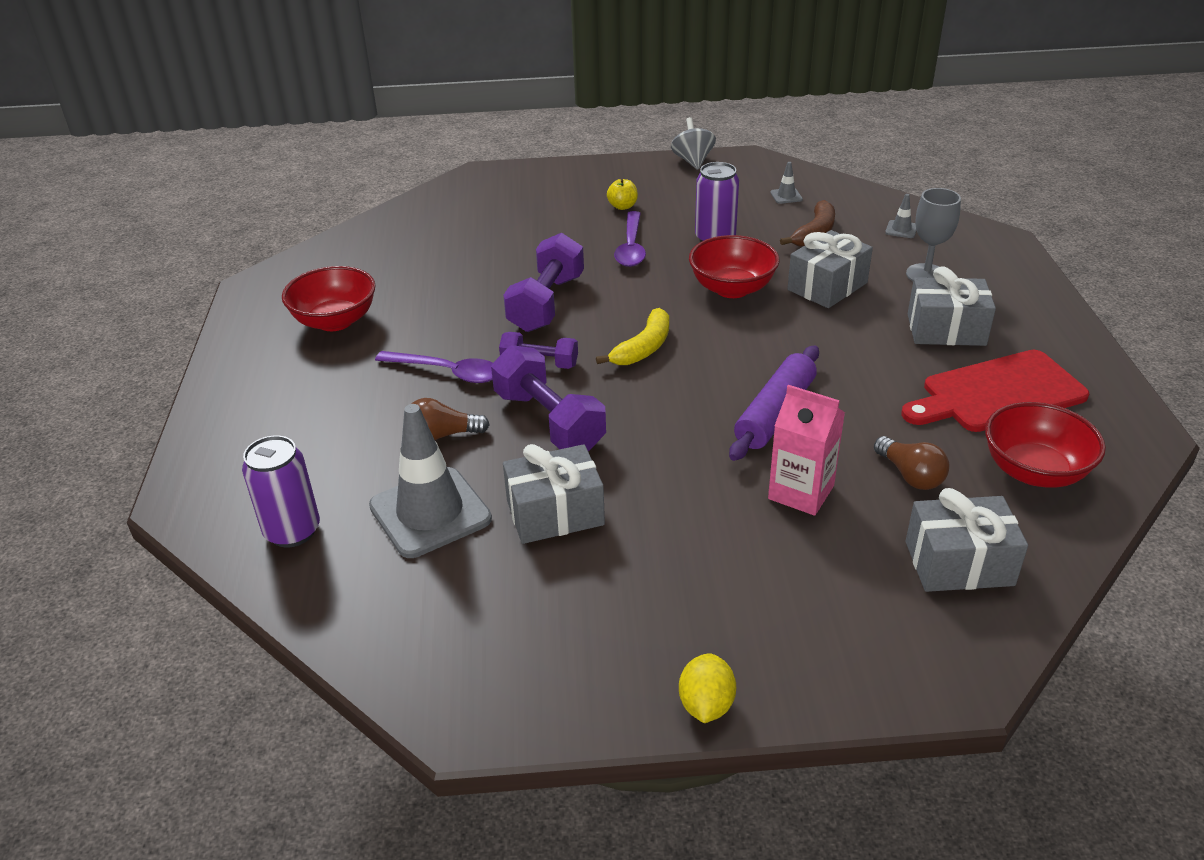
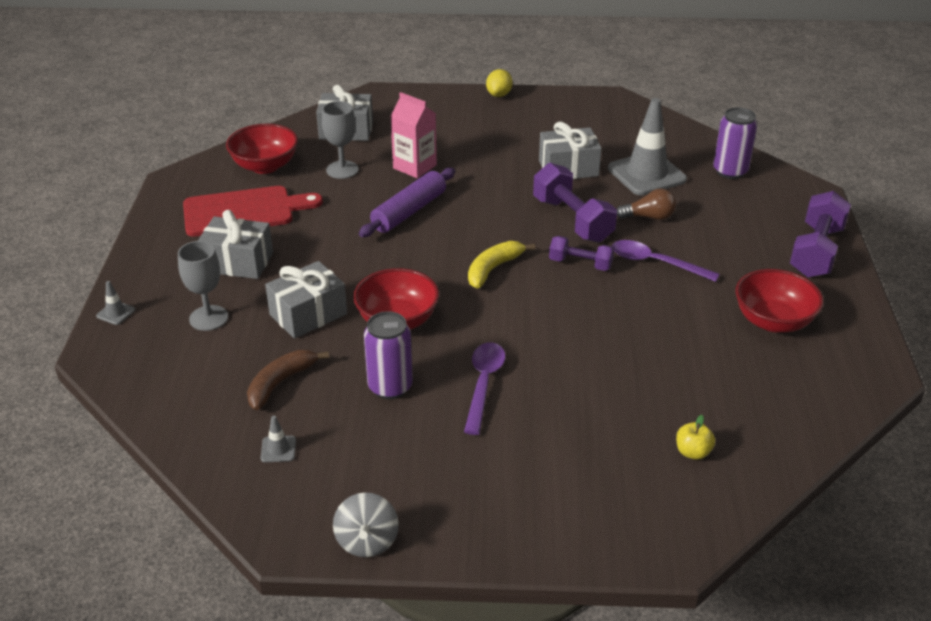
camera: 175 degrees left, 0 degrees up
purple dumbbell [503,233,584,332] -> purple dumbbell moved to [790,191,851,277]
yellow apple [607,179,638,210] -> yellow apple moved to [676,415,715,460]
brown light bulb [874,436,950,490] -> grey goblet [322,101,359,179]
grey traffic cone [885,194,916,238] -> grey traffic cone moved to [96,281,135,325]

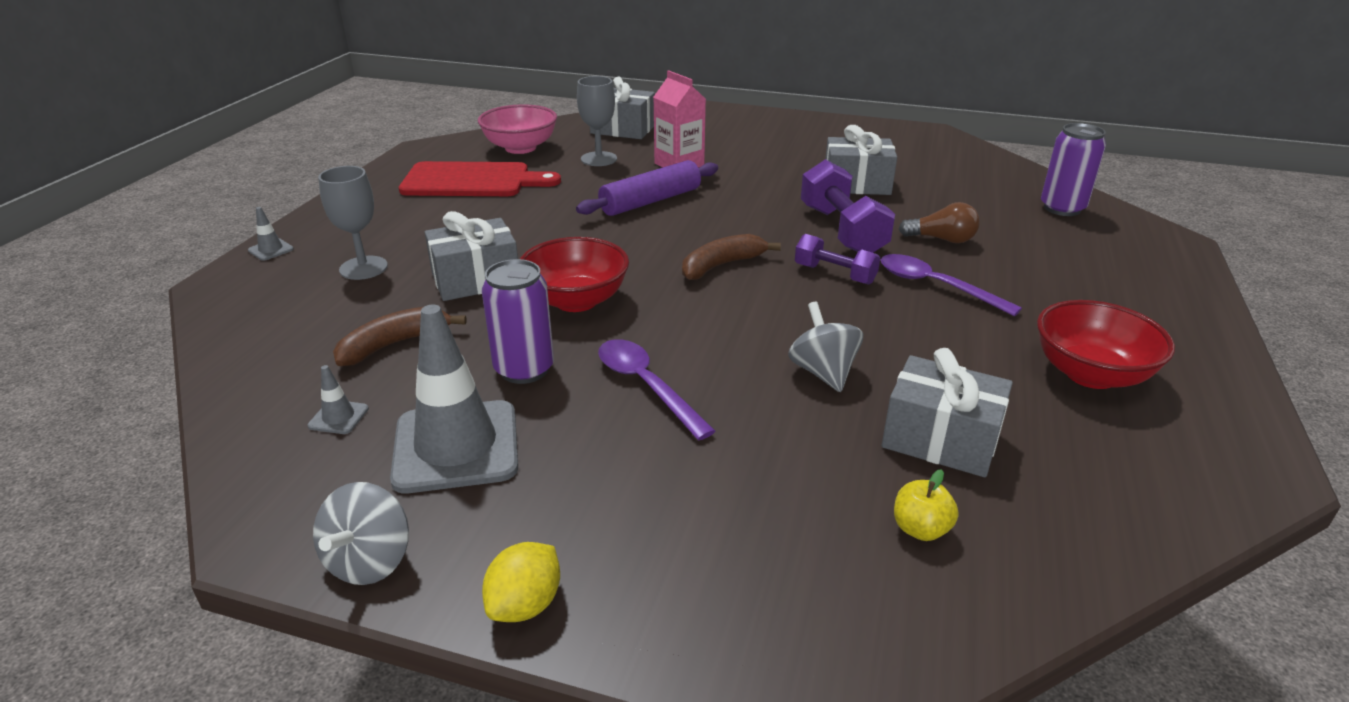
camera: 15 degrees right, 5 degrees down
grey gift [198,210,273,279] -> grey gift moved to [882,348,1013,477]
red bowl [226,124,298,174] -> pink bowl [478,105,557,154]
purple spoon [464,342,505,435] -> purple spoon turned 60 degrees counterclockwise [598,339,716,440]
yellow banana [468,241,535,289] -> brown banana [682,234,781,280]
yellow lemon [486,69,513,97] -> yellow lemon moved to [482,542,560,622]
grey traffic cone [608,98,687,195] -> grey traffic cone moved to [390,304,518,493]
purple dumbbell [790,191,851,277] -> none
none -> grey spinning top [788,302,863,392]

